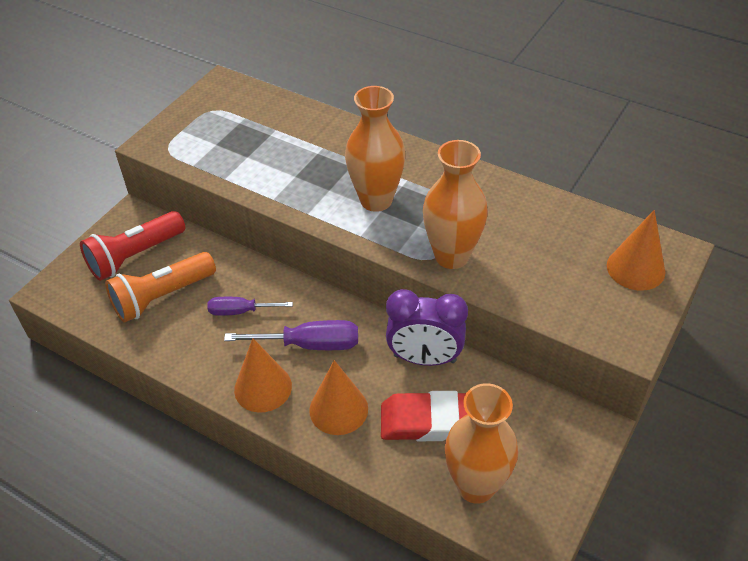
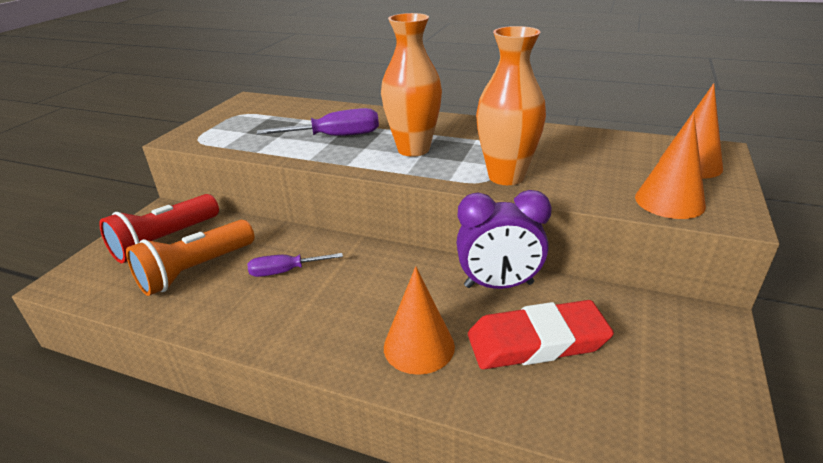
camera: 10 degrees left, 15 degrees down
purple screwdriver [224,320,358,350] -> purple screwdriver moved to [257,108,379,136]
orange cone [234,338,292,413] -> orange cone moved to [635,113,706,219]
orange vase [445,383,518,504] -> none

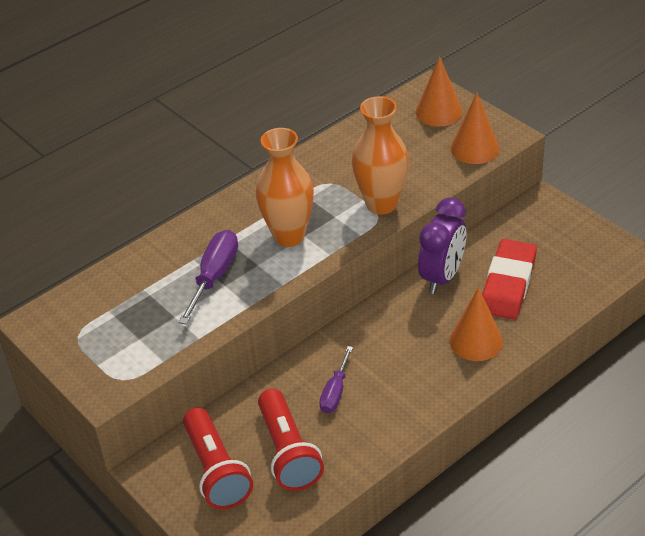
camera: 60 degrees left, 10 degrees up
orange flashlight [126,220,254,296] -> red flashlight [258,389,324,491]

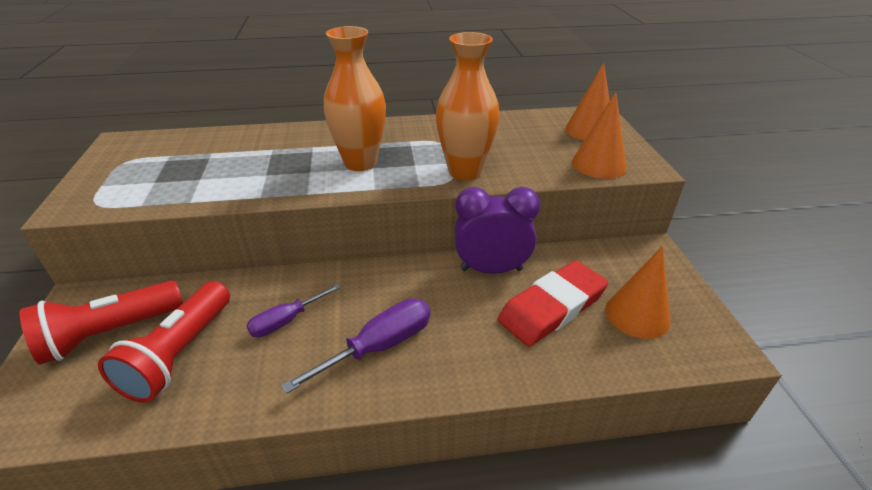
camera: 30 degrees right, 5 degrees down
purple screwdriver [178,230,238,324] -> purple screwdriver moved to [281,299,430,394]
red flashlight [183,407,253,510] -> red flashlight turned 45 degrees clockwise [20,280,183,365]
purple clock [418,197,467,294] -> purple clock turned 150 degrees counterclockwise [455,187,540,274]
orange cone [449,287,503,361] -> orange cone moved to [605,246,670,339]

